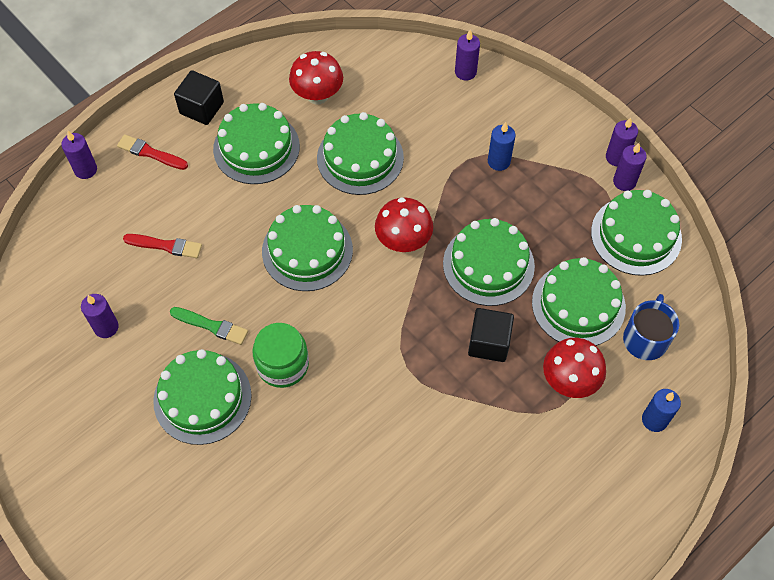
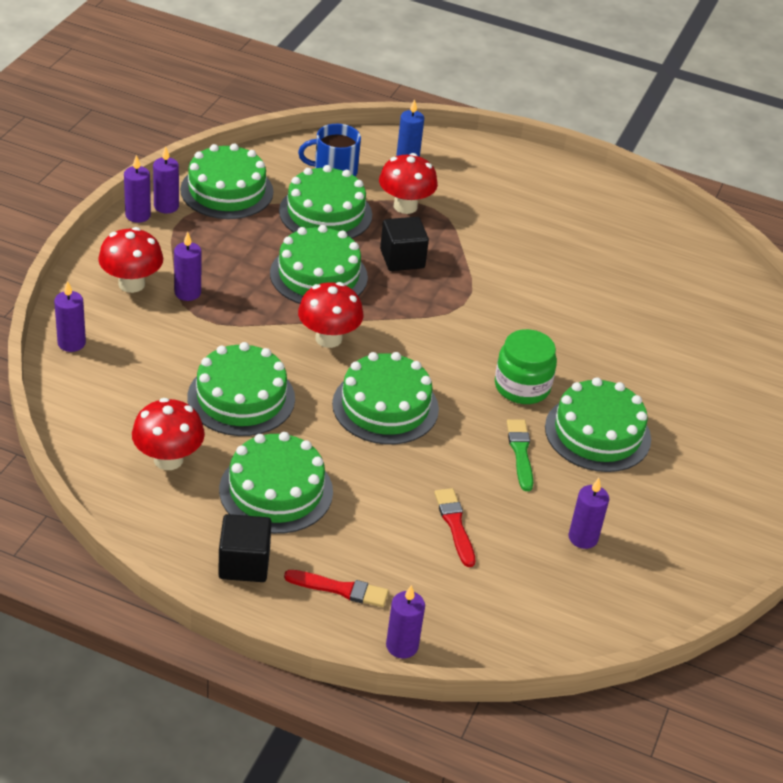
camera: 120 degrees left, 20 degrees down
red brush [117,134,188,170] -> red brush turned 75 degrees counterclockwise [284,570,389,607]
blue candle [488,122,516,171] -> purple candle [174,232,201,301]
none -> red mushroom [98,227,163,293]

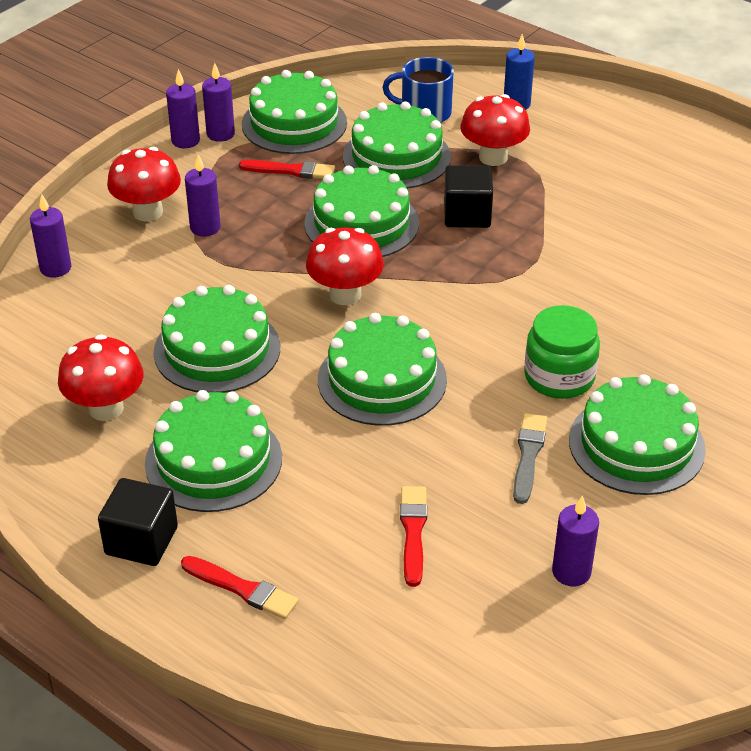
camera: 20 degrees right, 0 degrees up
purple candle [386,585,425,659] -> none
green brush [507,419,533,491] -> grey brush [513,413,547,504]
none -> red brush [239,160,335,179]

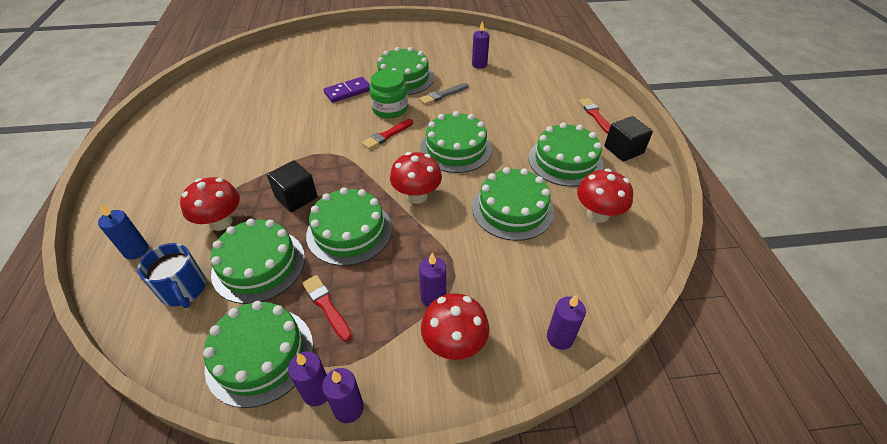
camera: 135 degrees left, 5 degrees up
red brush [400,486,427,587] -> red brush moved to [362,119,413,150]
none -> purple domino [323,77,370,103]

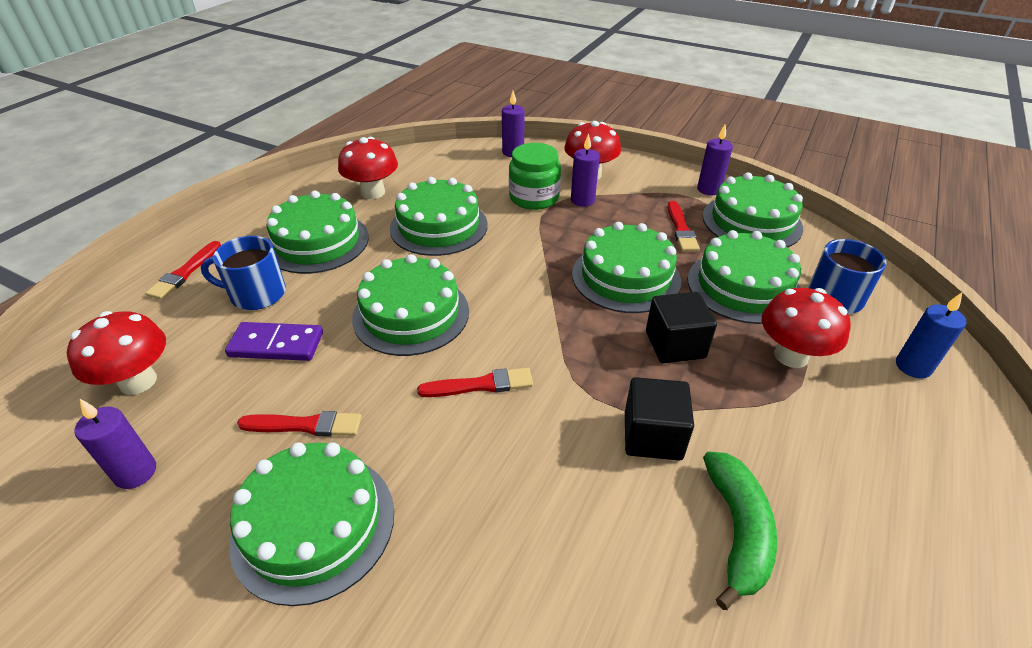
camera: 145 degrees left, 5 degrees down
purple candle [322,368,364,423] -> none
purple domino [323,77,370,103] -> purple domino moved to [225,322,323,361]
green jar [369,70,408,118] -> green jar moved to [509,143,561,210]
red mushroom [390,152,442,204] -> red mushroom moved to [67,311,166,395]
grey brush [419,83,468,105] -> red brush [237,411,362,437]
black cube [604,116,653,162] -> black cube moved to [625,377,694,461]
none -> blue mug [201,236,286,310]
none -> green banana [703,452,777,610]

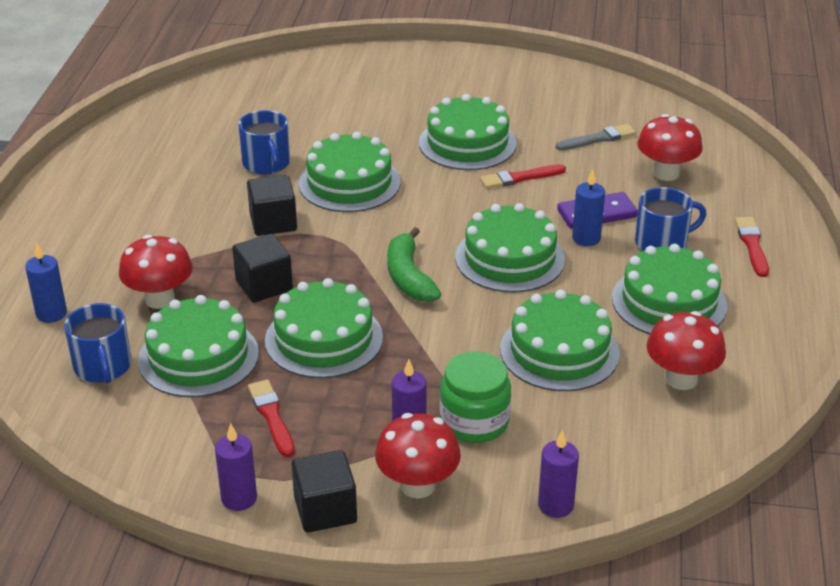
camera: 160 degrees right, 5 degrees down
purple candle [74,399,156,489] -> grey brush [556,124,636,151]
red brush [417,368,533,397] -> none
green cake [703,172,803,248] -> green cake moved to [299,132,400,212]
green banana [703,452,777,610] -> green banana moved to [387,227,441,302]
none -> blue mug [238,110,290,175]
none -> black cube [291,450,357,533]
none -> blue candle [572,169,605,246]

